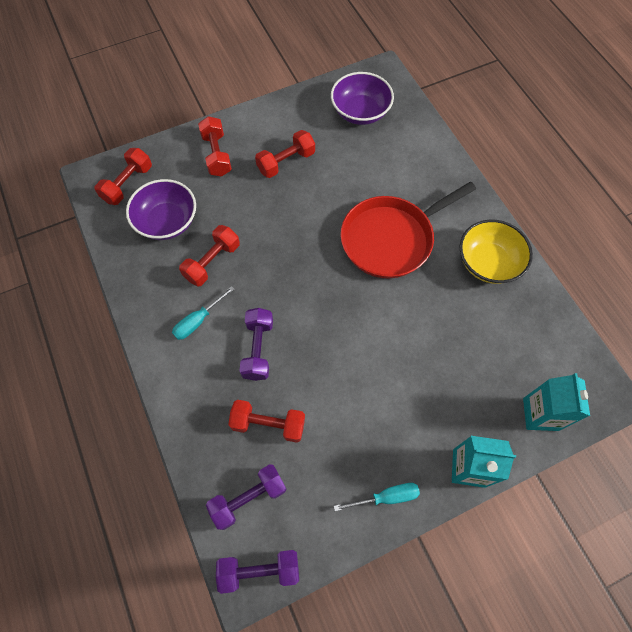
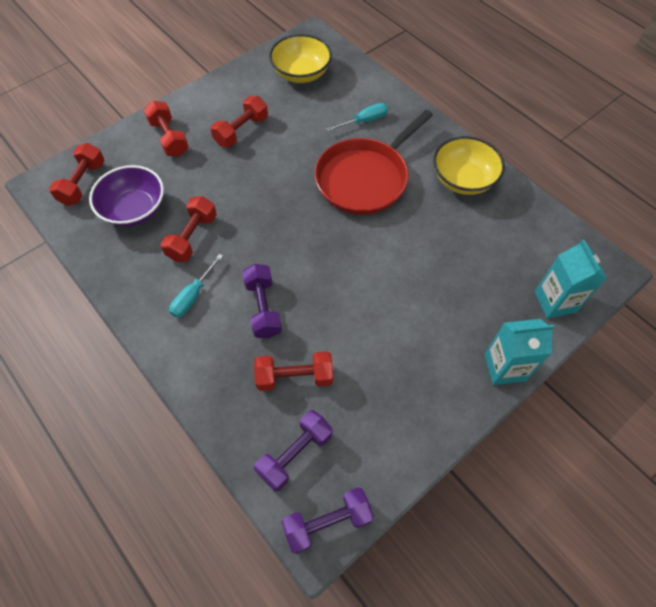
camera: 15 degrees left, 5 degrees down
purple bowl [331,72,394,125] -> yellow bowl [269,34,332,83]
turquoise screwdriver [334,483,420,511] -> turquoise screwdriver moved to [326,103,388,132]

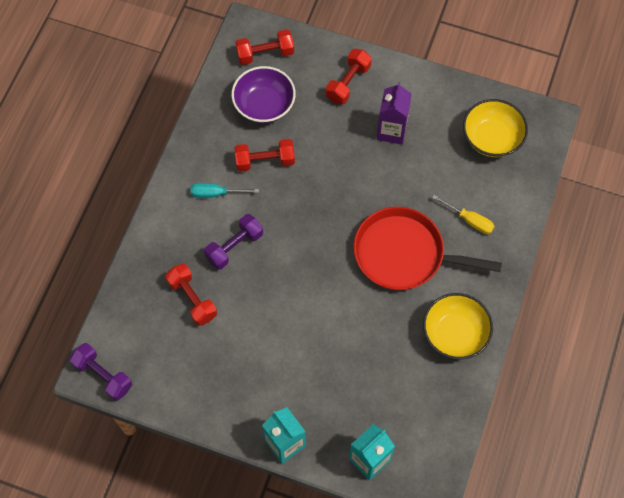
camera: 60 degrees right, 5 degrees up
red dumbbell [211,96,268,147] -> purple carton [377,82,412,145]
purple dumbbell [254,410,333,492] -> none
turquoise screwdriver [326,103,388,132] -> yellow screwdriver [432,195,495,234]

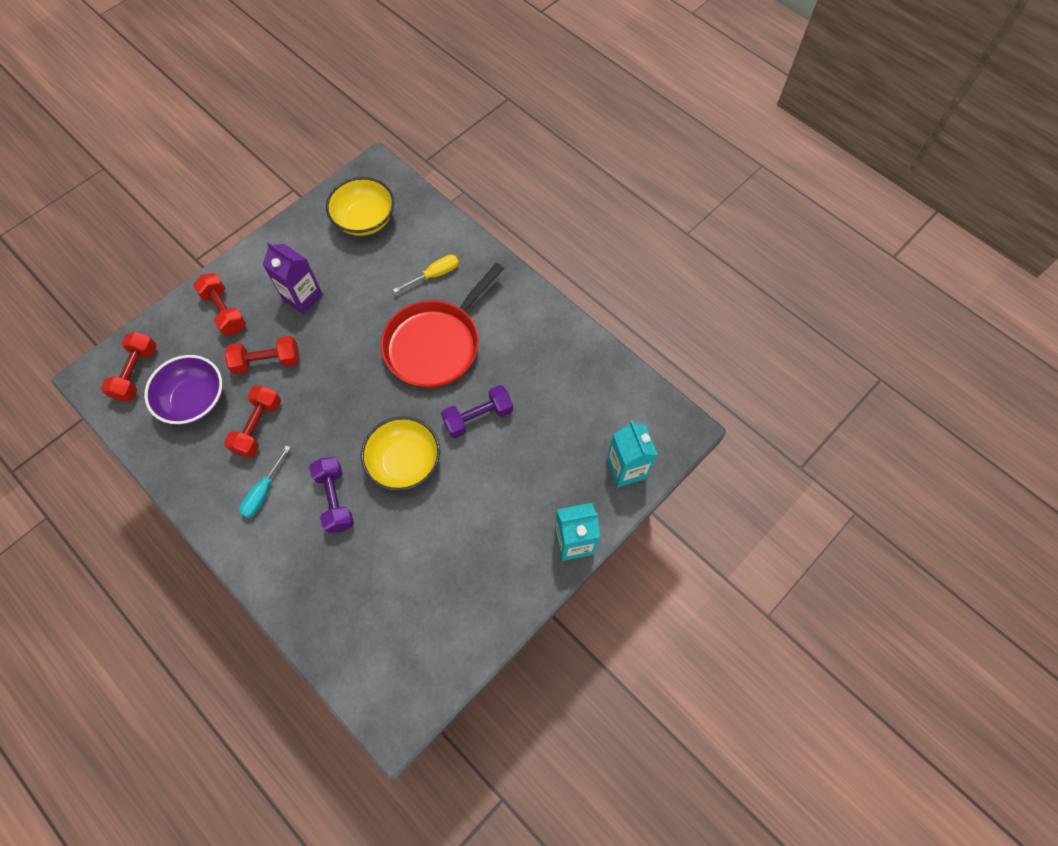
camera: 65 degrees left, 0 degrees up
purple dumbbell [70,343,132,401] -> purple dumbbell moved to [441,385,513,438]
red dumbbell [165,264,217,326] -> red dumbbell moved to [225,336,299,374]
yellow bowl [423,293,493,360] -> yellow bowl moved to [361,416,440,491]

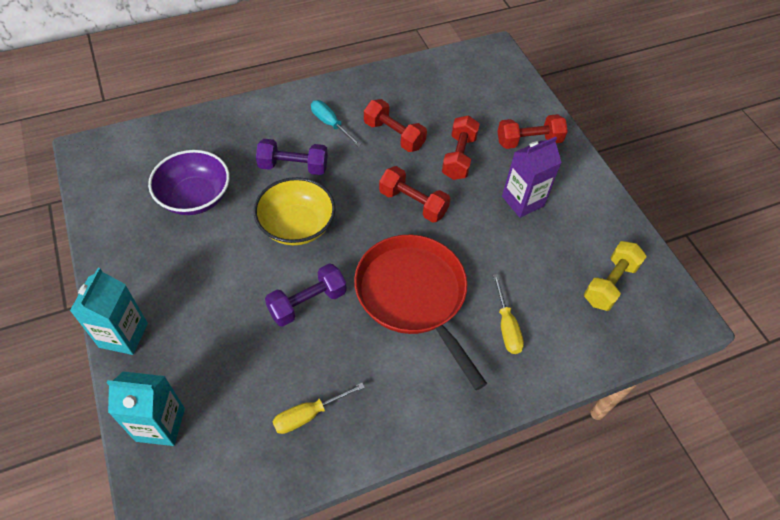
camera: 110 degrees right, 10 degrees down
red dumbbell [101,332,157,402] -> red dumbbell moved to [379,166,450,222]
purple bowl [144,355,222,424] -> purple bowl moved to [148,150,230,215]
yellow bowl [326,177,395,236] -> yellow dumbbell [584,241,647,311]
purple dumbbell [441,385,513,438] -> purple dumbbell turned 60 degrees clockwise [265,263,347,327]
none -> yellow screwdriver [273,383,365,434]

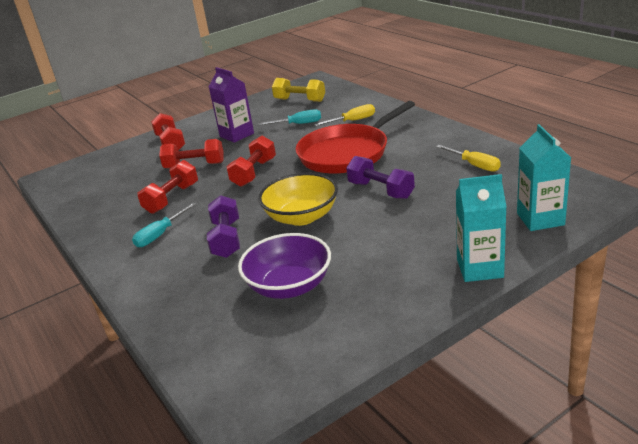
camera: 95 degrees left, 25 degrees down
none -> turquoise screwdriver [258,109,321,125]

